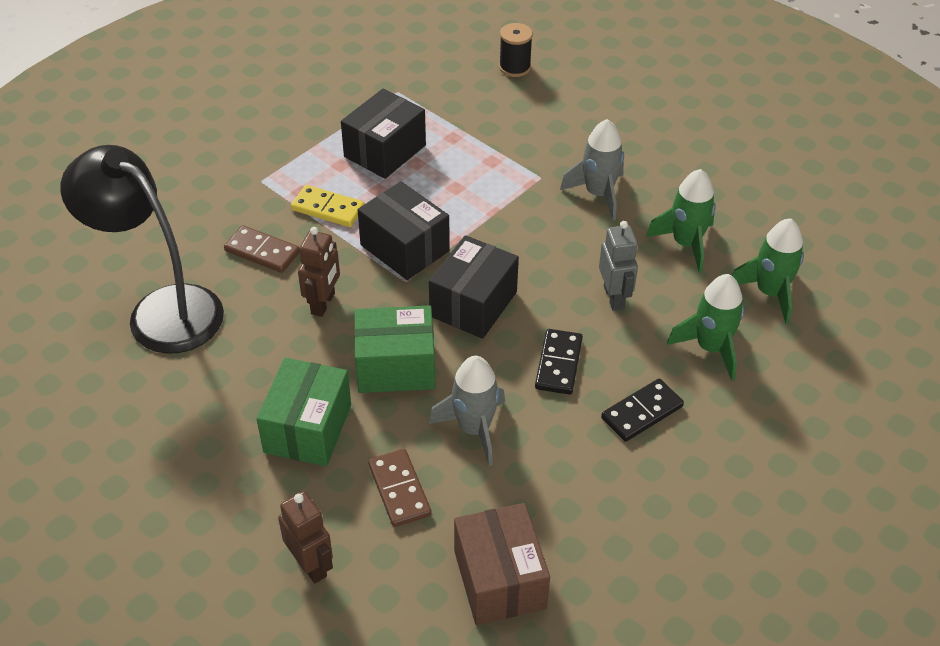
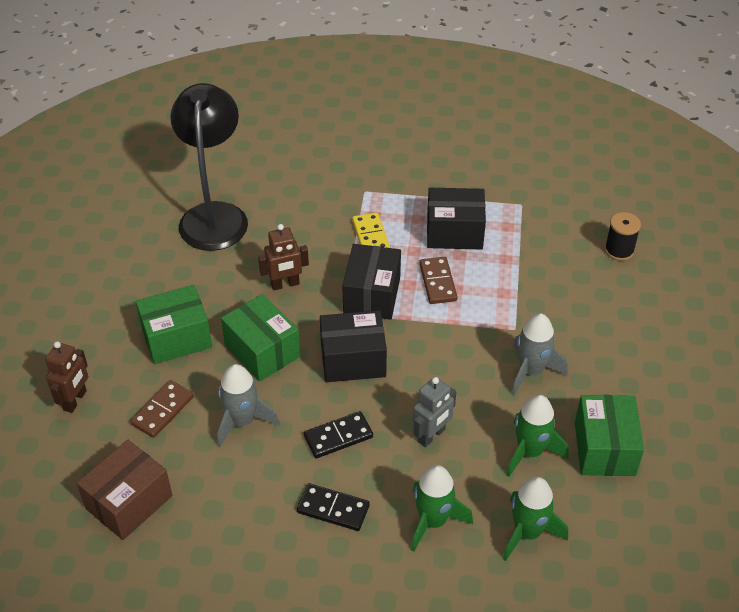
camera: 55 degrees right, 0 degrees up
brown domino [224,225,300,273] -> brown domino moved to [419,257,458,304]
none -> green box [575,395,644,476]

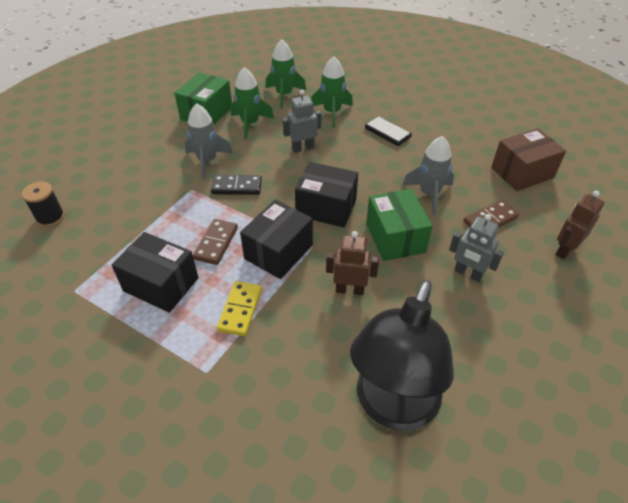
camera: 155 degrees left, 0 degrees up
green box [136,285,212,364] -> grey robot [449,214,504,282]
black domino [304,411,373,458] -> black domino moved to [211,175,262,195]

